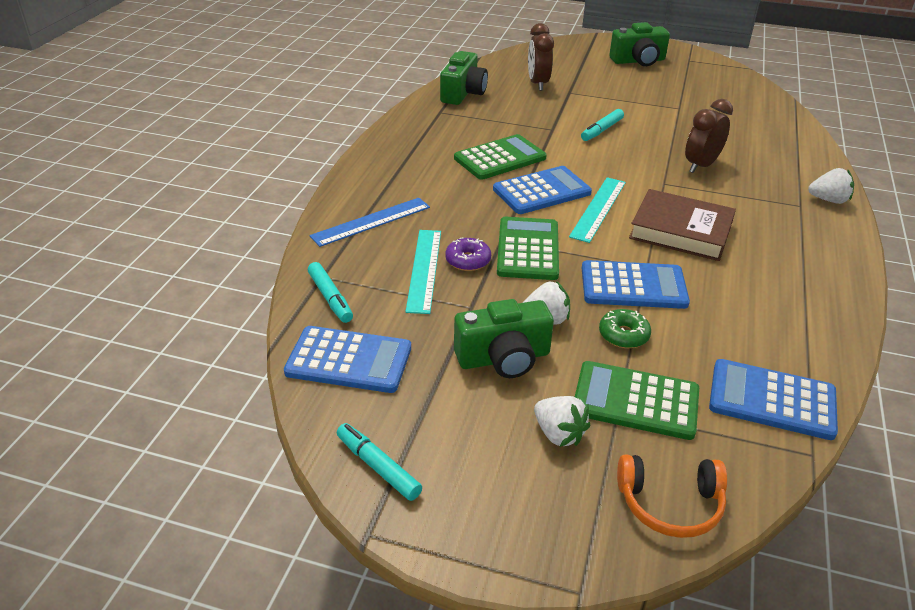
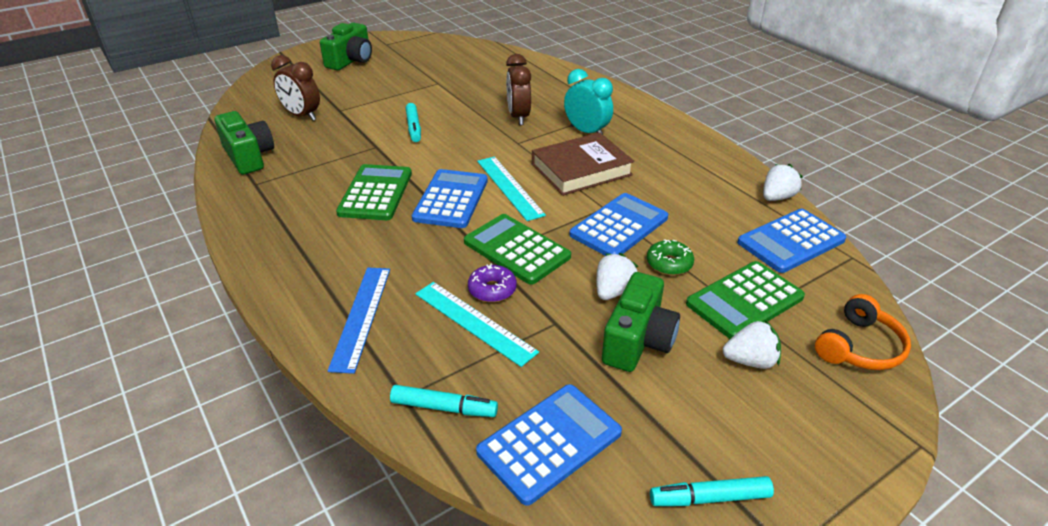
camera: 50 degrees left, 0 degrees up
white strawberry [808,168,854,204] -> white strawberry moved to [763,164,803,201]
none -> turquoise clock [564,69,613,134]

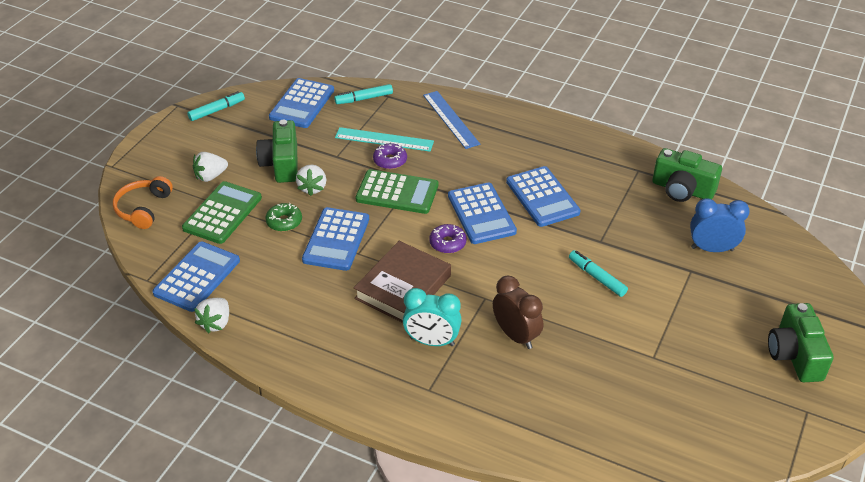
camera: 150 degrees right, 5 degrees up
brown clock [271,55,320,121] -> blue clock [690,198,750,252]
green calculator [336,164,412,220] -> blue calculator [506,166,580,227]
turquoise ruler [477,156,546,221] -> purple donut [429,224,467,253]

